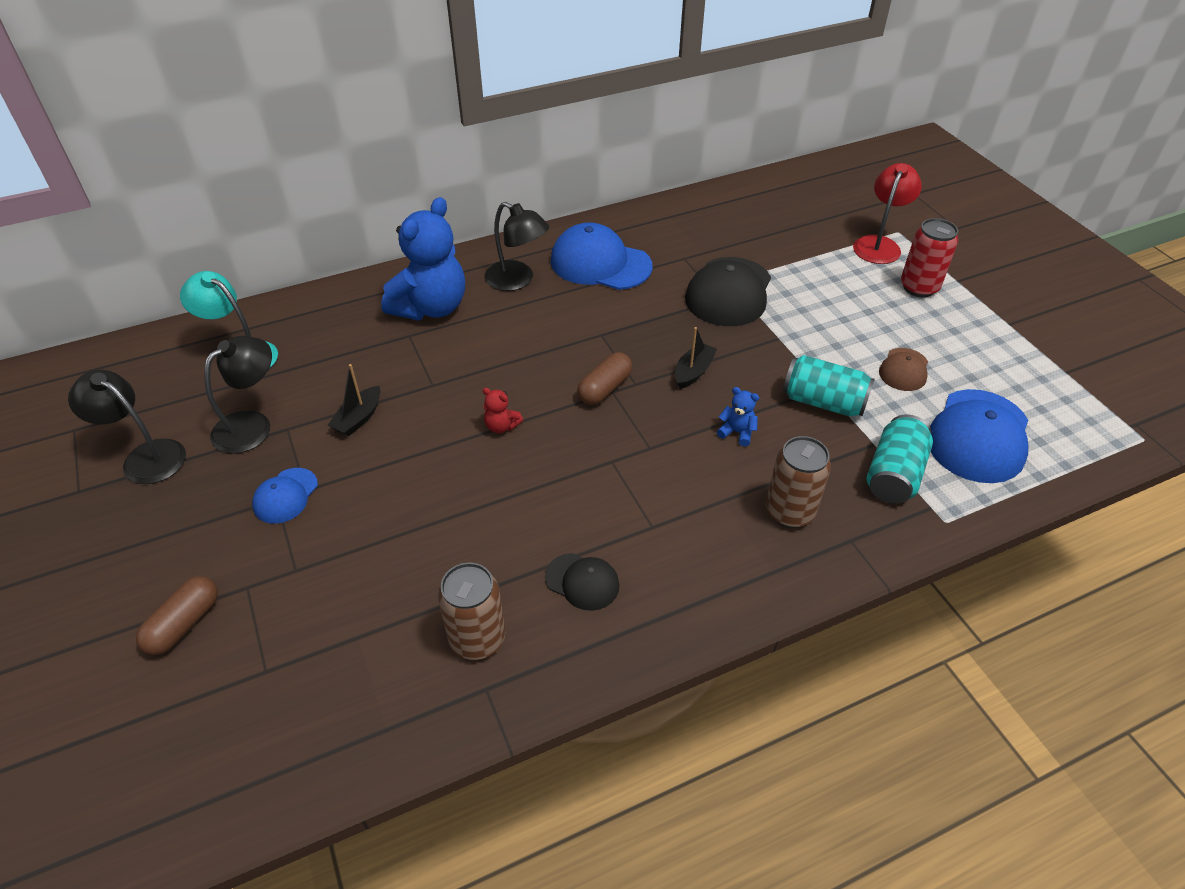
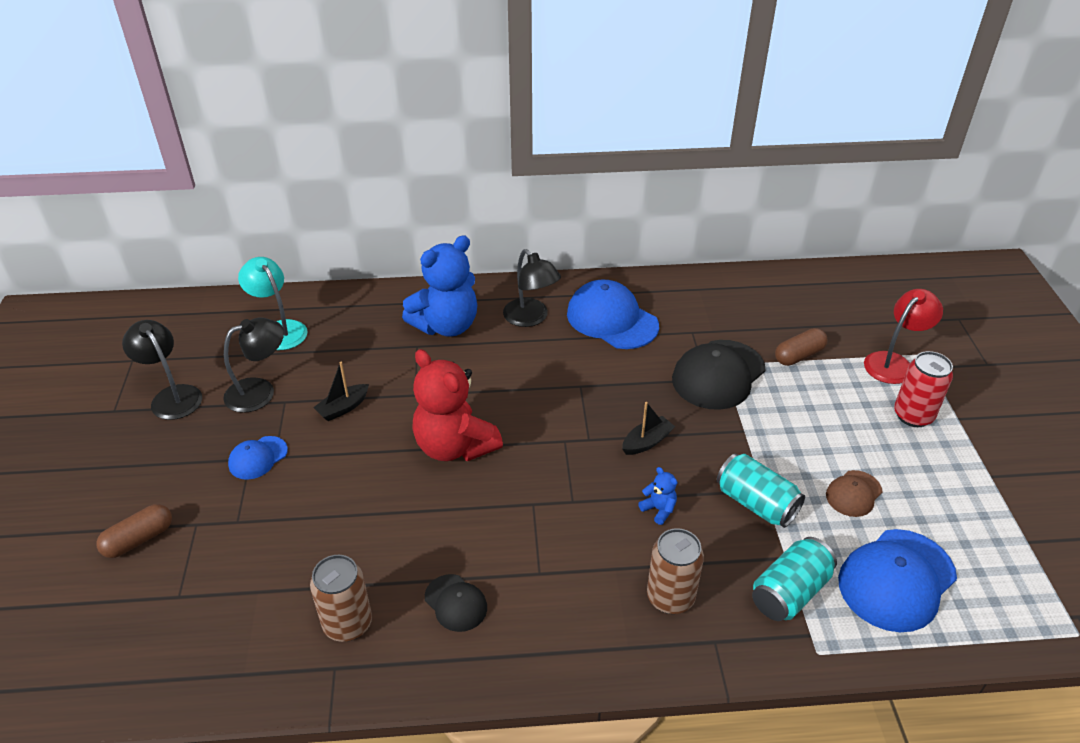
camera: 20 degrees right, 5 degrees down
red teddy bear [483,388,523,433] -> red teddy bear [412,349,503,461], size x2.50
brown capsule [577,352,632,405] -> brown capsule moved to [775,328,827,366]

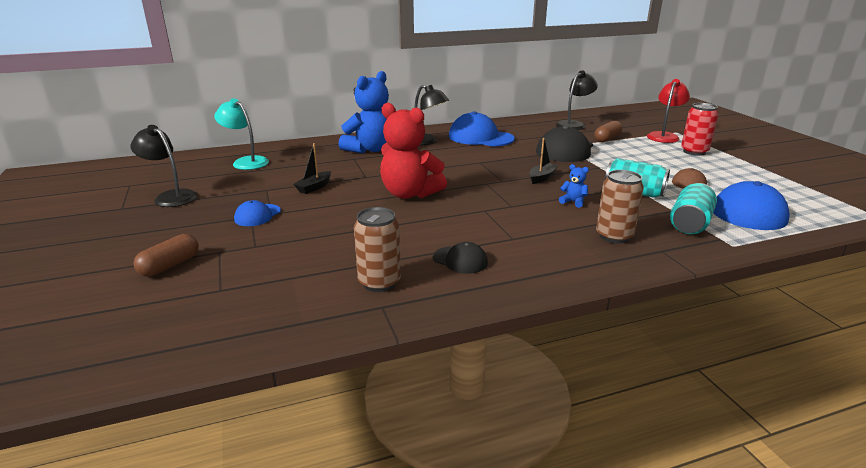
camera: 15 degrees left, 15 degrees down
black lamp [223,317,284,413] -> black lamp moved to [556,70,598,130]

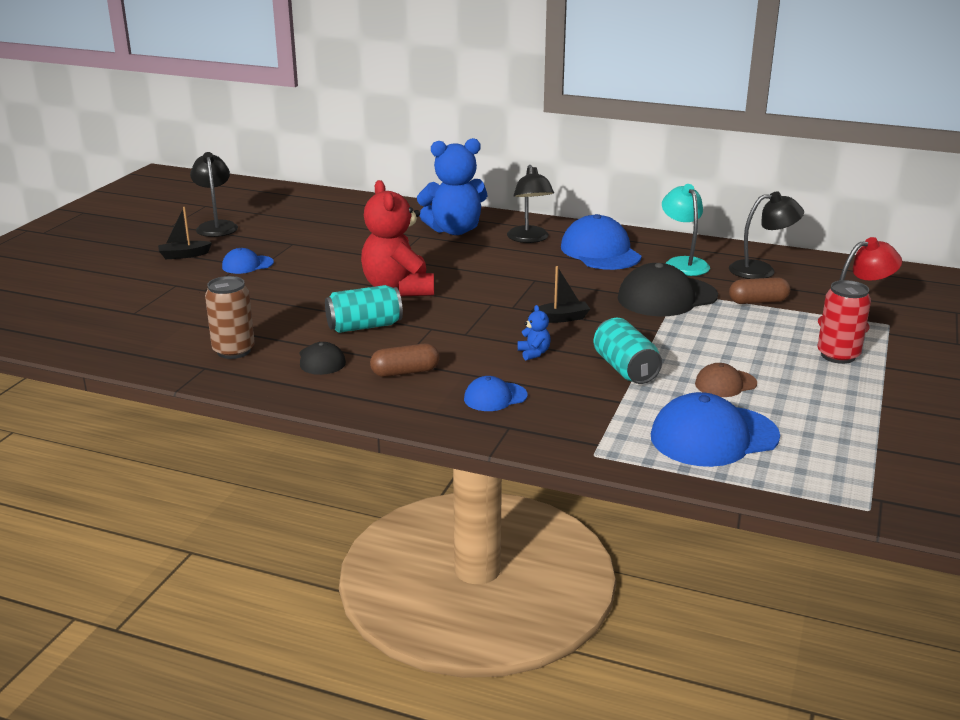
camera: 40 degrees right, 0 degrees up
brown capsule [134,234,199,277] -> brown capsule moved to [370,344,440,377]
turquoise lamp [214,98,269,170] -> turquoise lamp moved to [662,184,710,276]
black boat [293,143,331,194] -> black boat moved to [158,207,212,259]
brown can [596,170,644,243] -> blue cap [464,376,528,411]
turquoise can [670,183,717,234] -> turquoise can moved to [325,285,403,333]

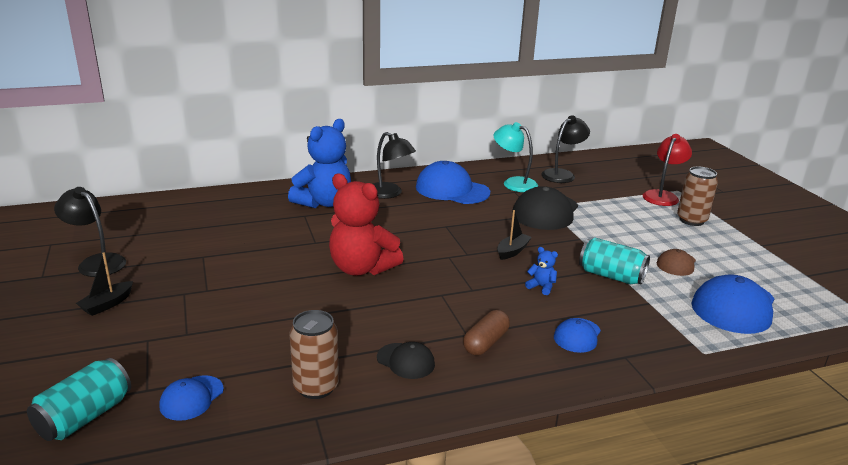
camera: 40 degrees left, 0 degrees up
blue cap [222,248,274,274] -> blue cap moved to [159,375,224,421]
turquoise can [325,285,403,333] -> turquoise can moved to [27,358,131,441]
brown capsule [729,277,791,304] -> none
red can [817,280,871,364] -> brown can [677,166,718,226]

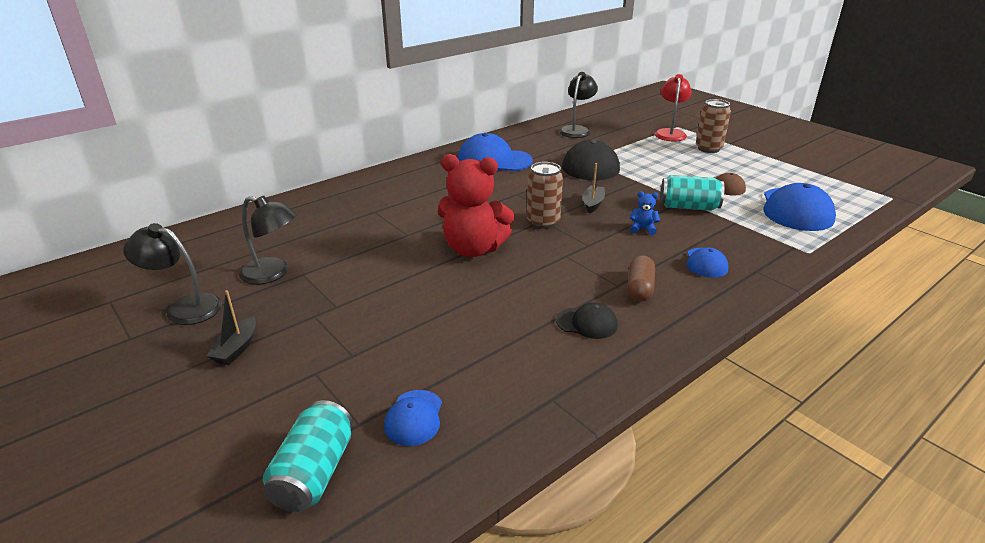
camera: 20 degrees left, 5 degrees up
blue teddy bear [288,119,351,208] -> none
brown can [289,310,339,399] -> brown can moved to [527,162,563,229]
black lamp [373,132,416,199] -> black lamp moved to [239,196,297,284]
turquoise lamp [493,122,538,192] -> none

